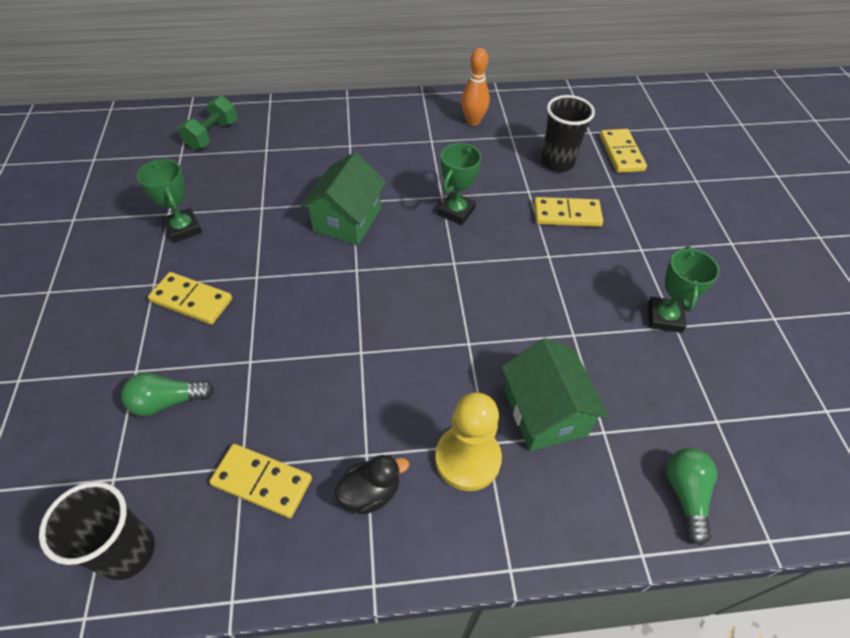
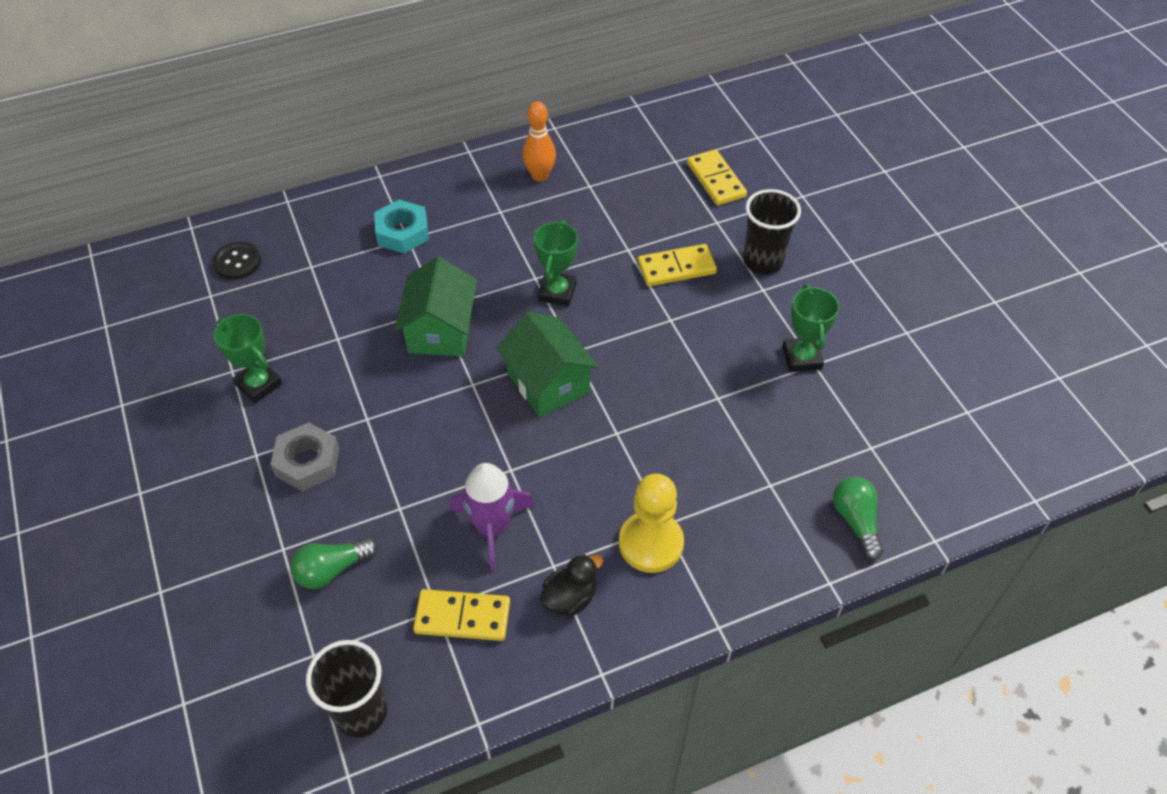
camera: 15 degrees left, 0 degrees up
yellow domino [148,272,232,325] -> grey nut [270,423,339,491]
green dumbbell [178,96,237,150] -> black button [213,242,261,280]
green house [501,338,609,451] -> green house moved to [497,312,599,417]
black cup [541,95,595,172] -> black cup moved to [743,189,801,275]
none -> turquoise nut [374,200,429,254]
none -> purple rocket [450,463,535,571]

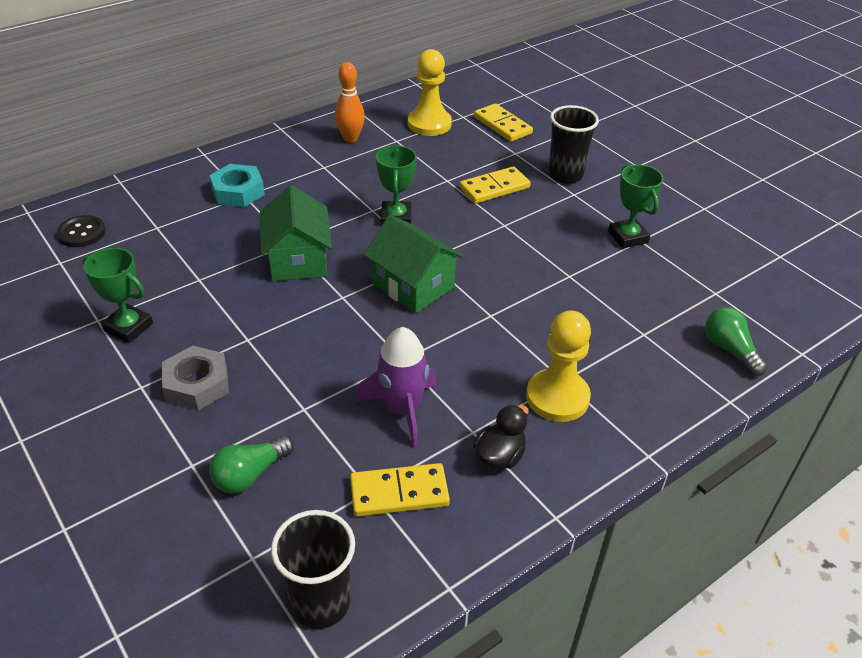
camera: 15 degrees left, 10 degrees down
none -> yellow pawn [408,49,452,136]

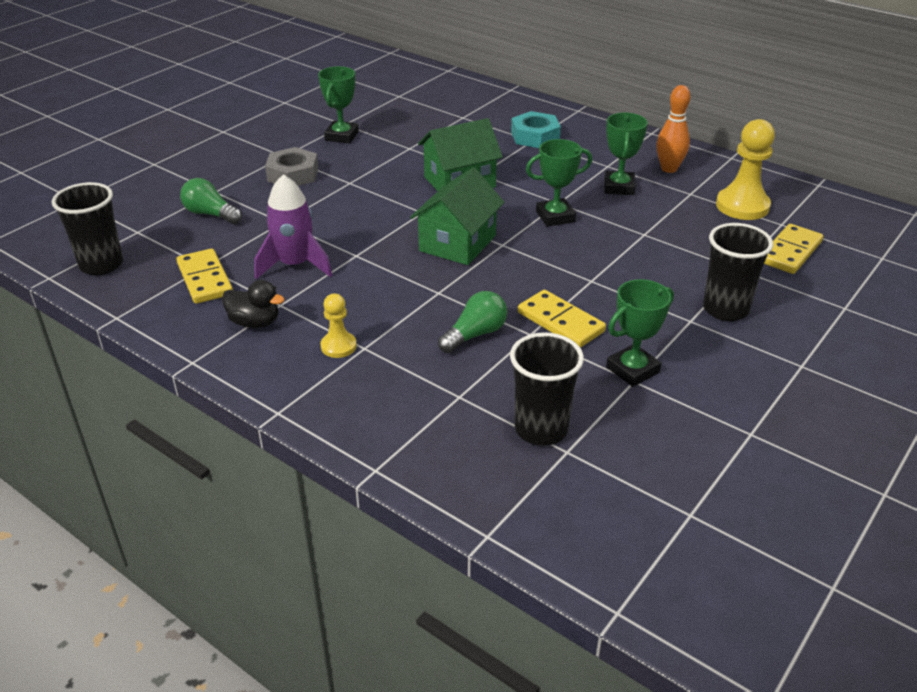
camera: 75 degrees right, 5 degrees down
black button [57,215,106,247] -> none
yellow domino [459,166,530,204] -> yellow domino moved to [518,290,606,348]
yellow pawn [526,311,591,422] -> yellow pawn [320,293,357,358], size x0.56
green light bulb [705,307,768,376] -> green light bulb moved to [438,291,507,353]
none -> black cup [510,332,584,446]
none -> green trophy [604,113,648,195]

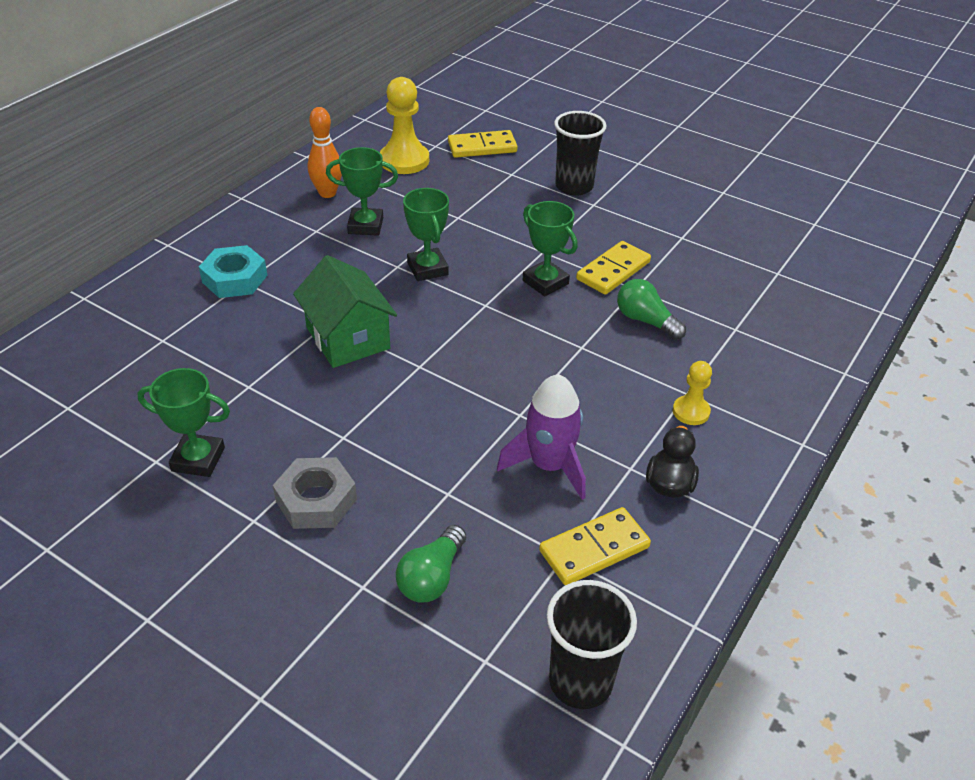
camera: 95 degrees left, 5 degrees up
green house [410,167,504,265] -> none
black cup [510,332,584,446] -> none
green trophy [606,279,674,387] -> green trophy moved to [523,201,578,297]
yellow domino [764,224,823,274] -> yellow domino turned 45 degrees counterclockwise [448,130,517,158]

